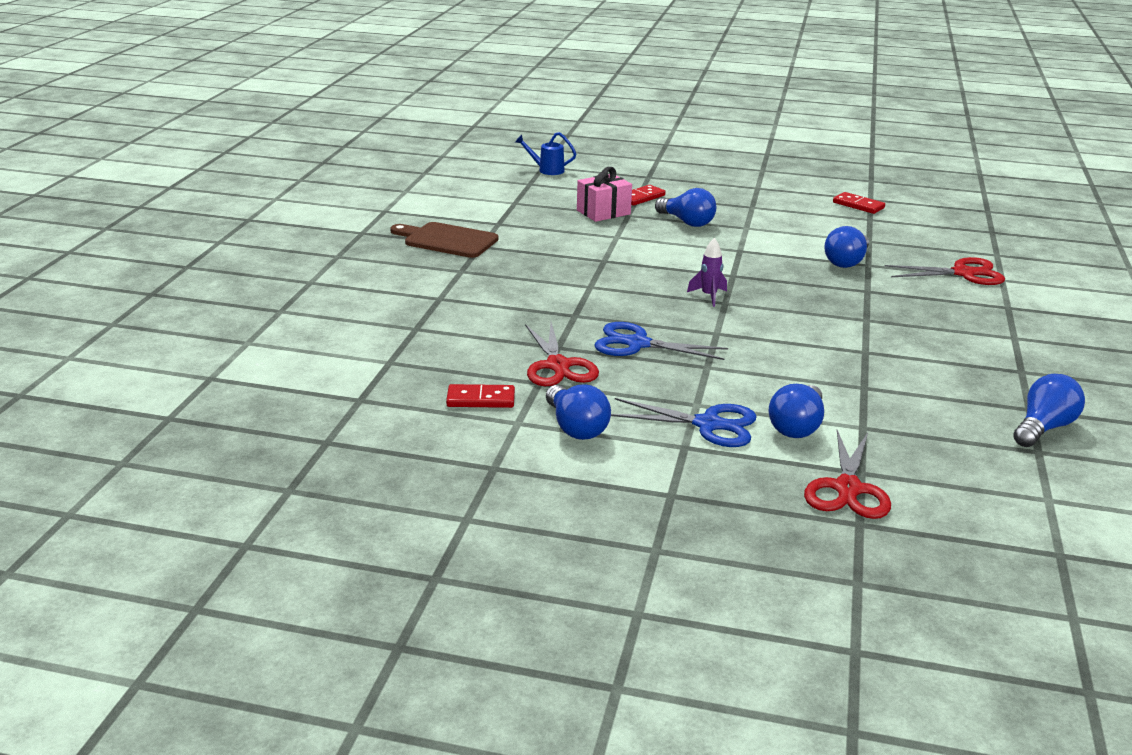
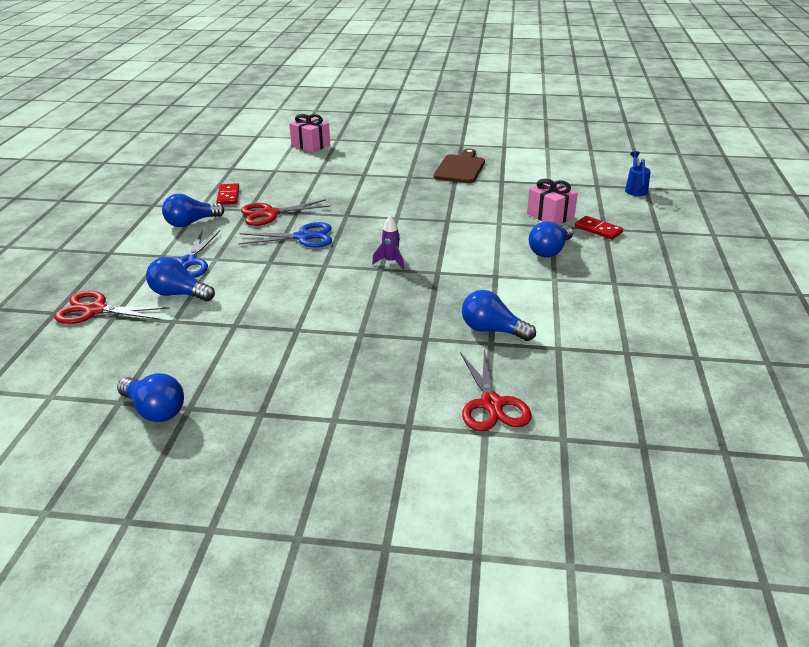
camera: 85 degrees right, 5 degrees up
blue scissors [594,322,728,360] -> blue scissors turned 75 degrees clockwise [238,222,332,247]
red domino [833,192,885,214] -> none
none -> pink gift [289,114,330,153]

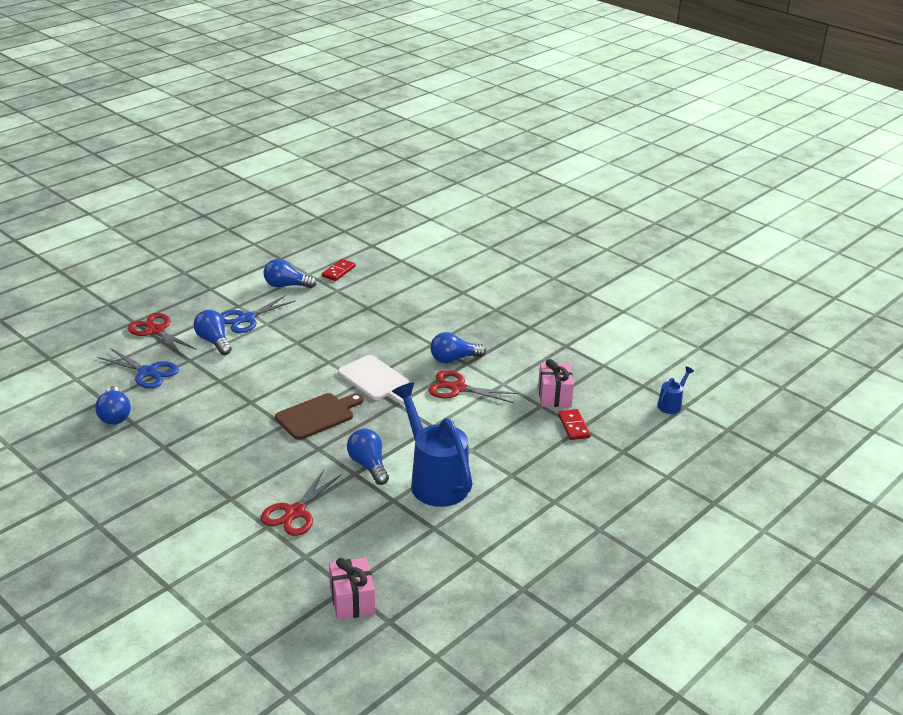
camera: 35 degrees right, 0 degrees up
blue scissors [238,222,332,247] -> blue scissors moved to [97,348,179,389]
red scissors [241,199,331,226] -> red scissors moved to [428,370,518,403]
pink gift [289,114,330,153] -> pink gift moved to [329,557,375,620]
purple rocket [372,215,404,269] -> white cutting board [338,355,412,405]
brown cutting board [433,149,485,183] -> brown cutting board moved to [275,393,364,440]
blue light bulb [529,221,573,258] -> blue light bulb moved to [430,332,486,363]
none -> blue watering can [392,382,473,507]

